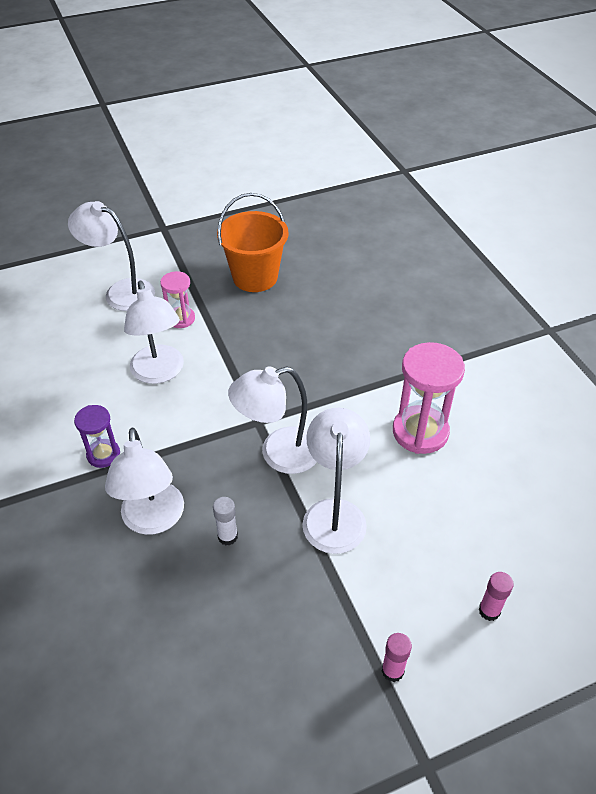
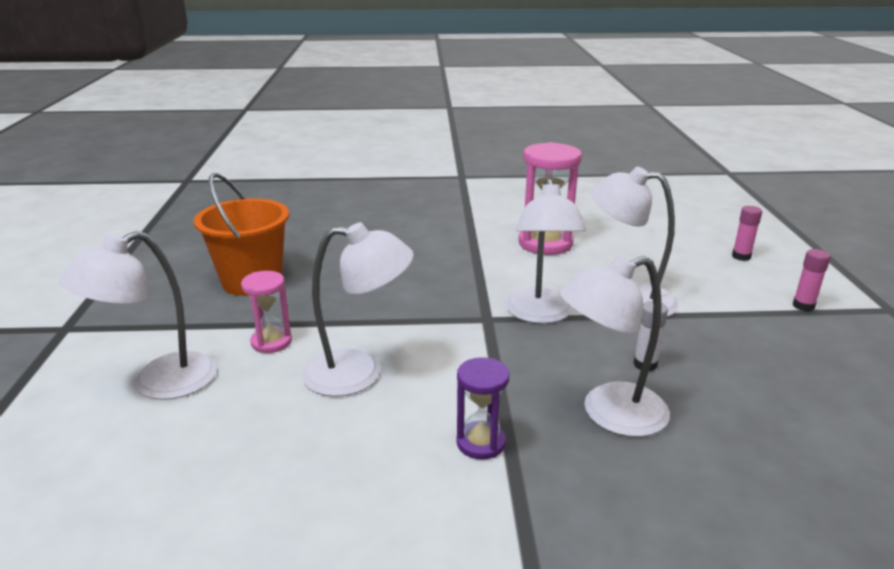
camera: 70 degrees left, 20 degrees down
white lamp [105,428,184,535] -> white lamp turned 150 degrees clockwise [560,256,670,437]

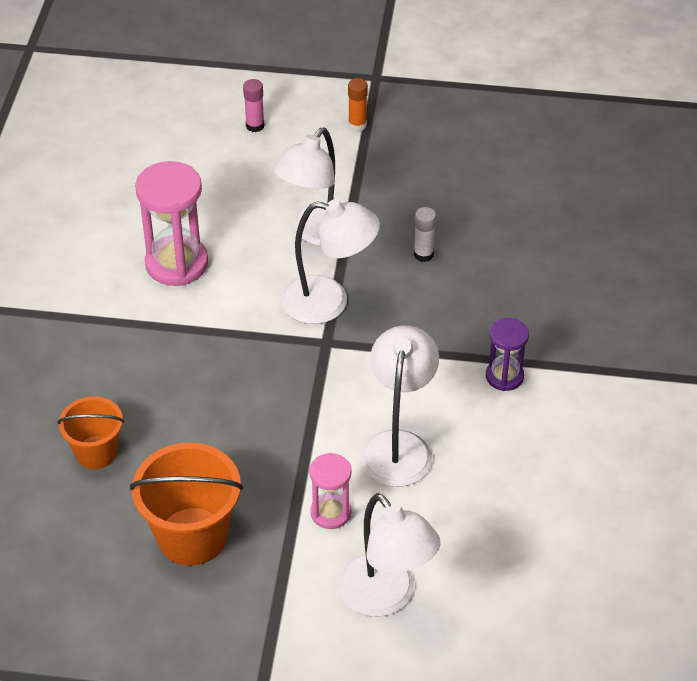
camera: 80 degrees left, 20 degrees up
white lamp [560,256,670,437] -> none
pink glue stick [793,249,831,311] -> orange glue stick [348,78,368,131]
none -> orange bucket [58,396,124,469]

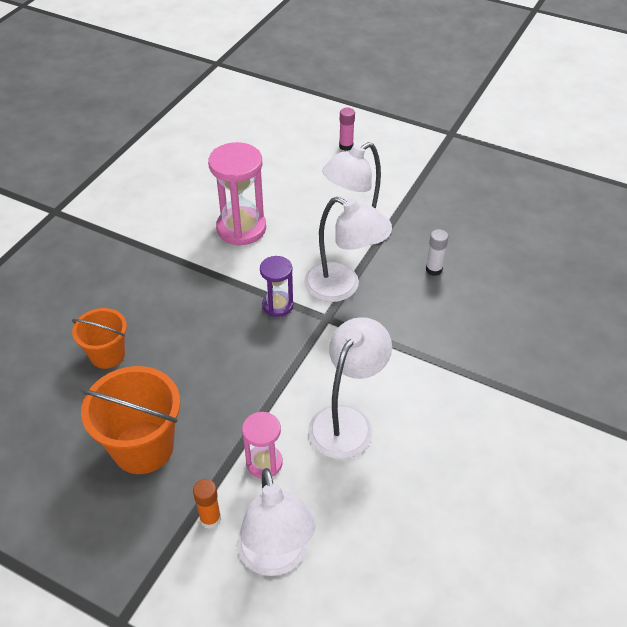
camera: 20 degrees right, 0 degrees up
orange glue stick [348,78,368,131] -> orange glue stick moved to [193,479,221,529]
purple hourglass [486,318,529,391] -> purple hourglass moved to [260,256,293,317]

